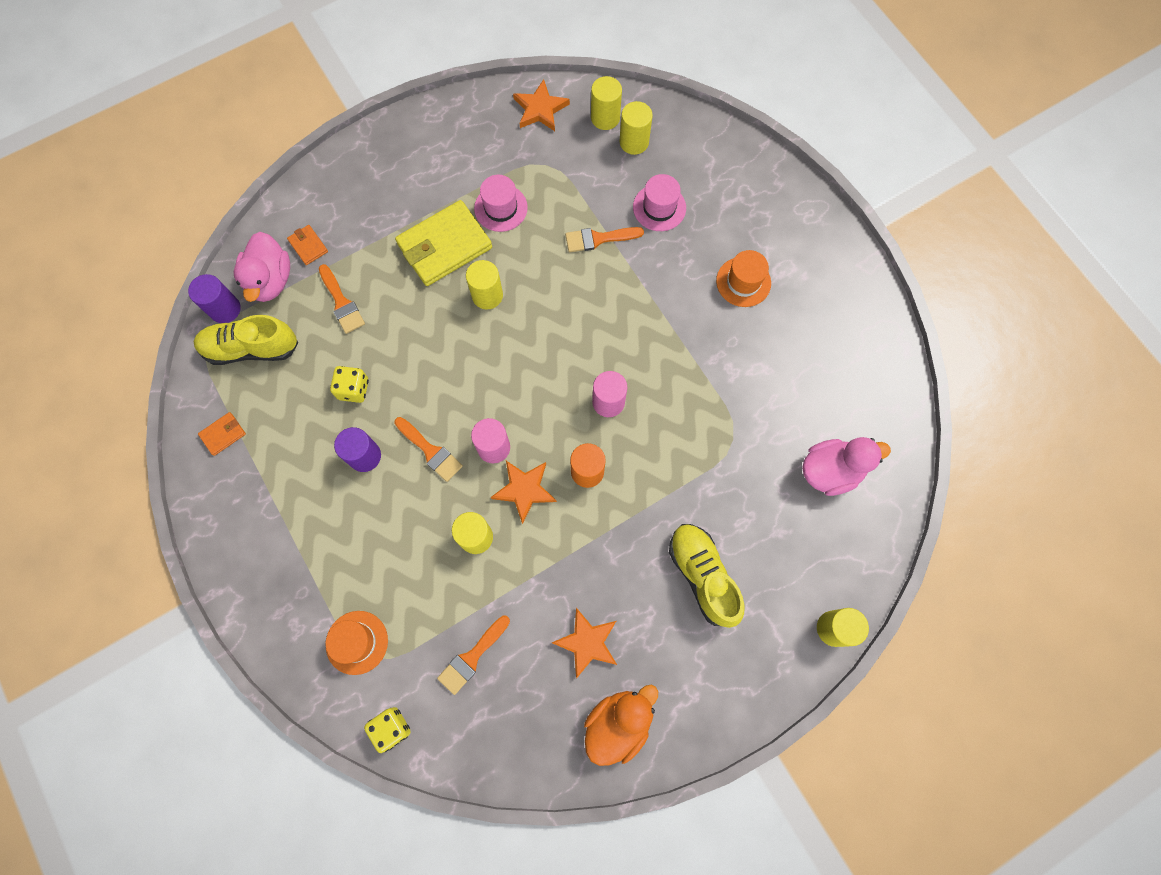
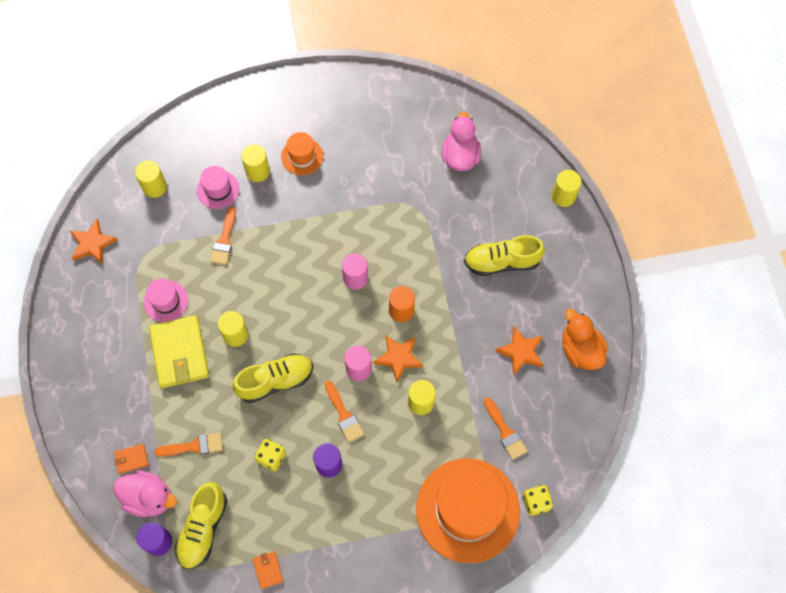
camera: 70 degrees left, 5 degrees down
orange hat [326,611,388,675] -> orange hat [416,458,520,563], size x2.18
orange brush [394,417,463,482] -> orange brush turned 90 degrees clockwise [325,381,364,443]
yellow cylinder [591,76,622,130] -> yellow cylinder moved to [241,145,270,182]
none -> yellow shoe [232,353,313,403]

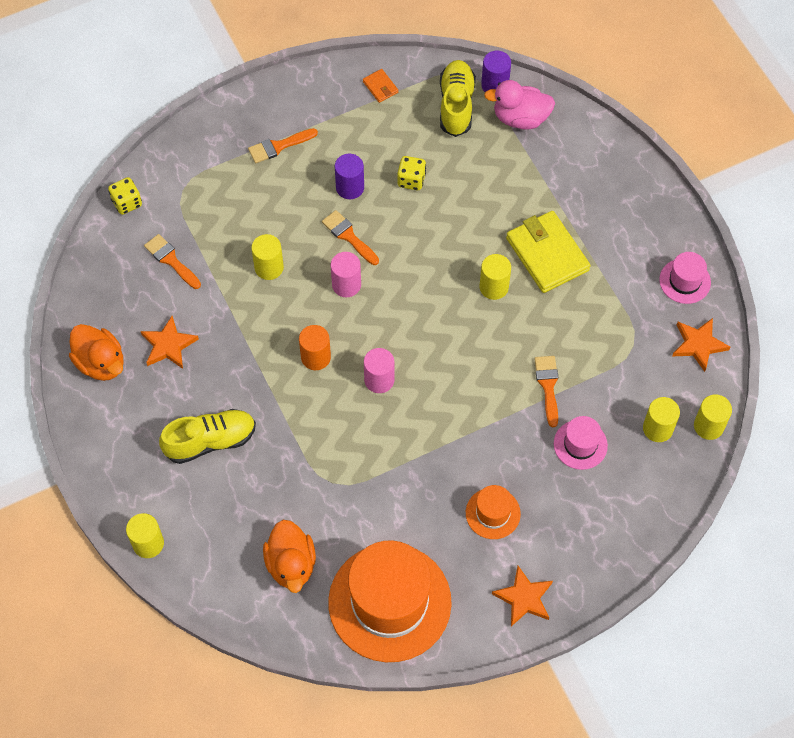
camera: 165 degrees right, 5 degrees down
orange wallet [114,444,149,474] -> none
pink hat [144,279,188,322] -> pink hat moved to [659,252,711,304]
orange brush [154,433,223,457] -> orange brush moved to [248,128,318,163]
yellow shoe [232,353,313,403] -> none
yellow cylinder [241,145,270,182] -> yellow cylinder moved to [694,394,732,440]
orange star [373,335,423,382] -> orange star moved to [492,566,553,626]
orange hat [416,458,520,563] -> orange hat moved to [328,540,452,662]
pink duck [442,111,481,171] -> orange duck [263,520,316,593]

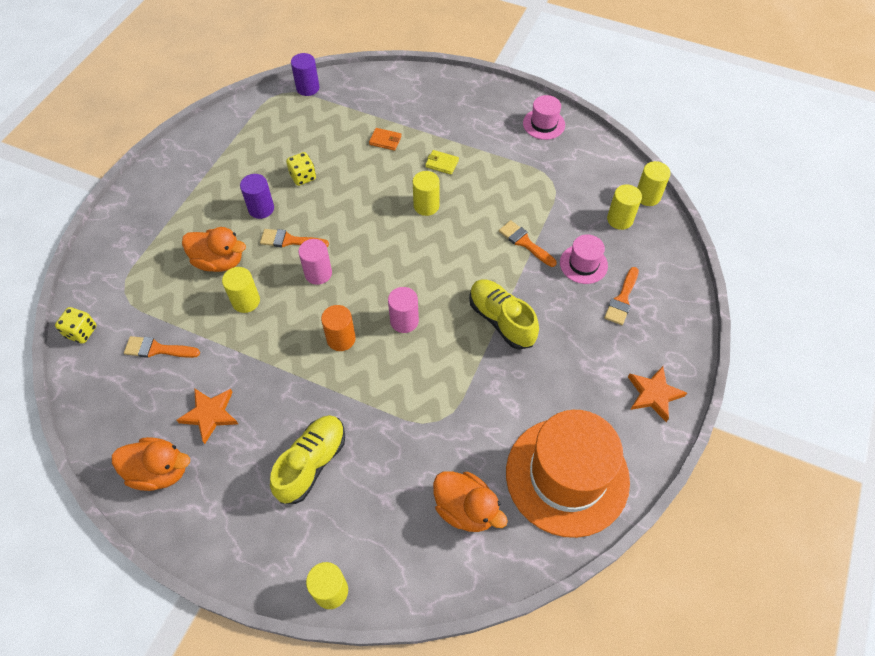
camera: 40 degrees left, 5 degrees down
orange brush [248,128,318,163] -> orange brush moved to [604,267,639,325]
orange wallet [363,69,398,103] -> orange wallet moved to [369,128,402,151]
yellow shoe [440,60,476,137] -> yellow shoe moved to [469,279,539,350]
orange hat [466,485,521,539] -> none
pink duck [484,80,555,130] -> none
yellow wallet [506,211,591,293] -> yellow wallet [425,150,459,175], size x0.45
orange star [672,318,730,372] -> none
none -> orange duck [182,227,246,272]

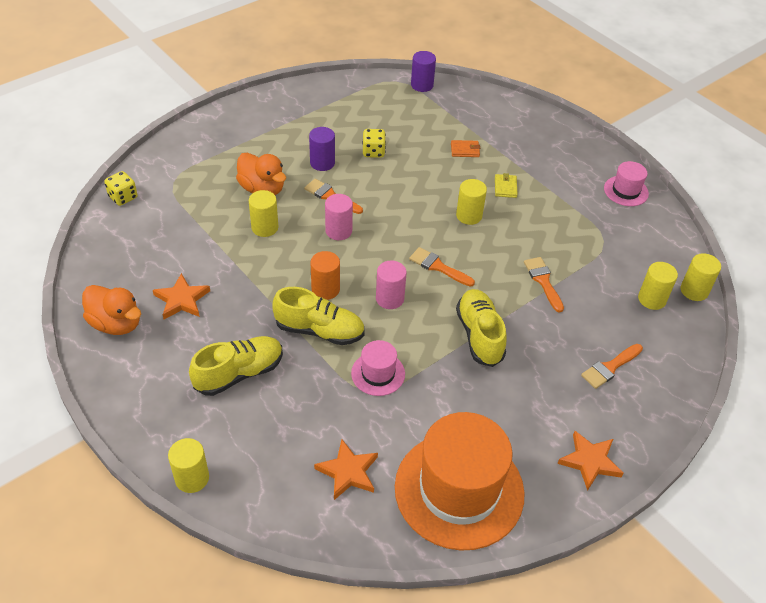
camera: 25 degrees right, 10 degrees down
orange brush [124,336,200,358] -> orange brush moved to [409,247,475,287]
orange wallet [369,128,402,151] -> orange wallet turned 45 degrees counterclockwise [451,140,480,157]
yellow wallet [425,150,459,175] -> yellow wallet turned 45 degrees clockwise [495,173,518,198]
orange duck [433,471,508,532] -> orange star [314,439,378,500]
pink hat [560,235,608,284] -> pink hat moved to [351,340,405,396]
none -> yellow shoe [272,287,365,345]

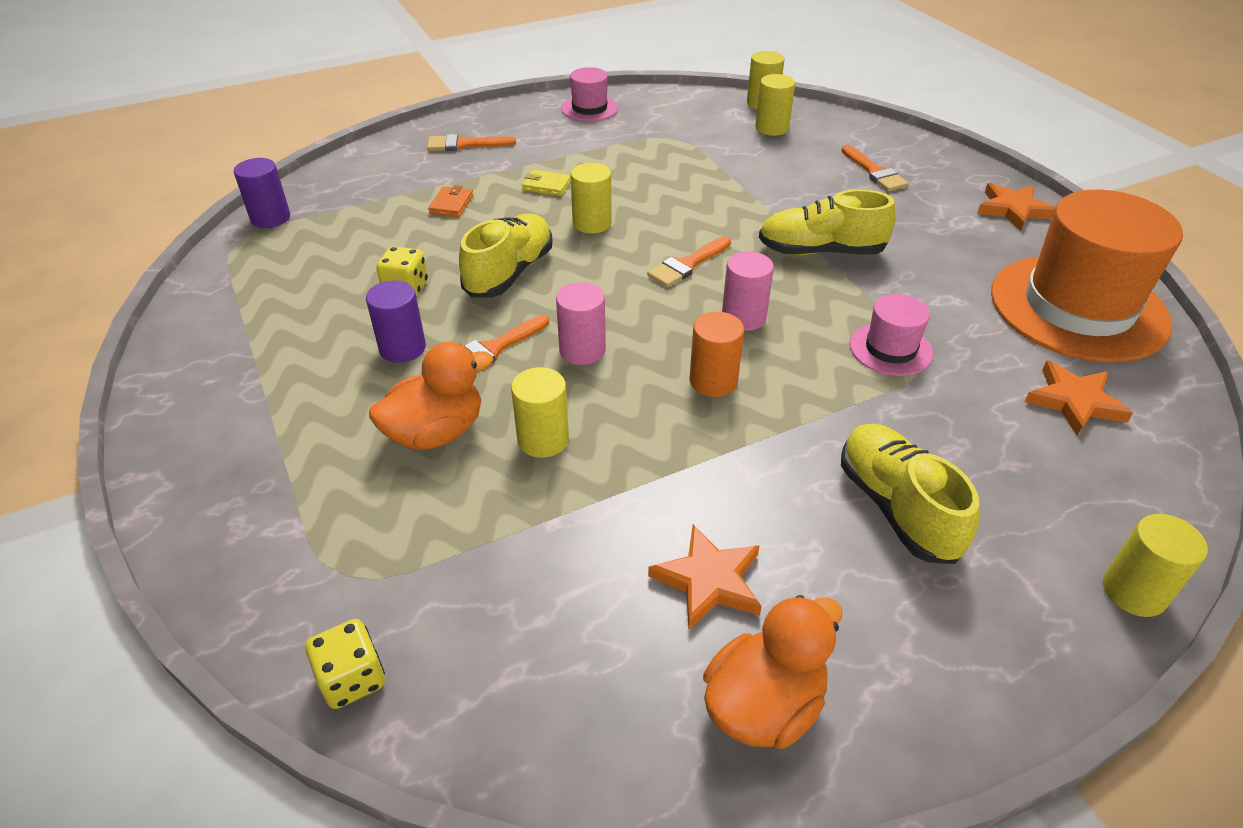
camera: 75 degrees left, 5 degrees down
yellow shoe [272,287,365,345] -> yellow shoe moved to [459,214,552,298]
orange brush [524,257,564,313] -> orange brush moved to [427,134,516,151]

